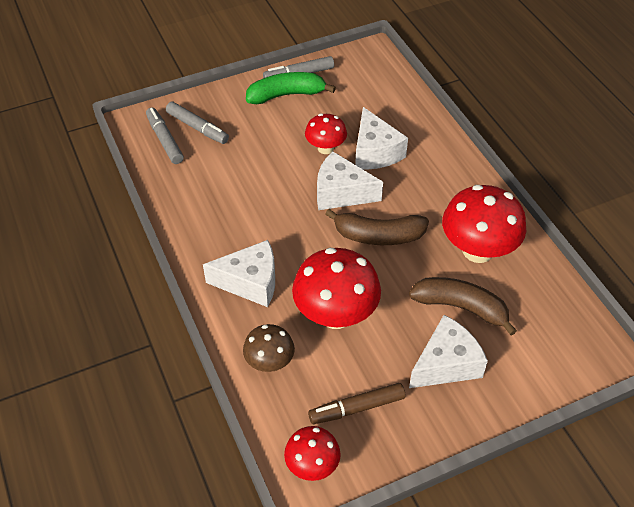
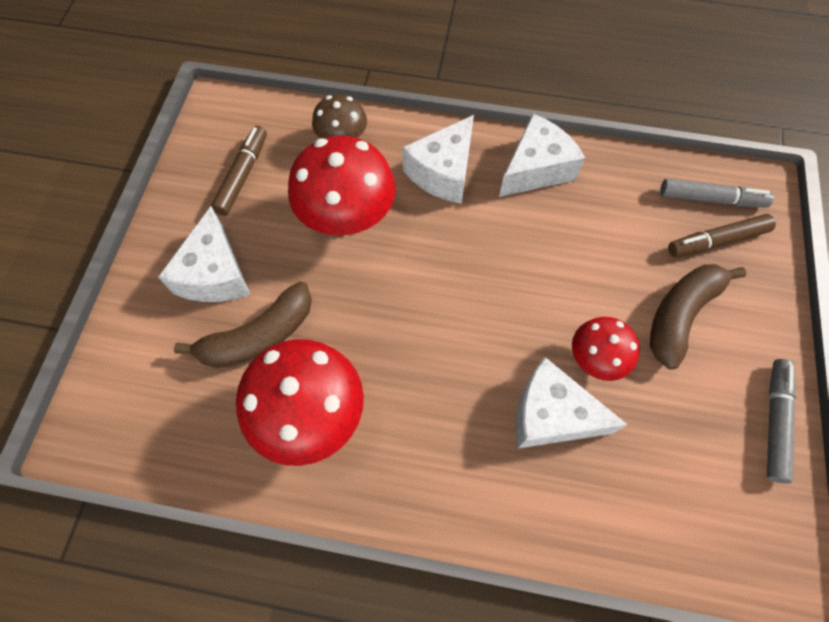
camera: 125 degrees right, 15 degrees up
grey marker [166,102,229,144] -> brown marker [668,214,776,257]
green banana [246,72,336,104] -> none
red mushroom [284,426,341,481] -> none
white cheese [317,151,383,210] -> white cheese moved to [499,114,585,197]
brown banana [325,209,429,245] -> brown banana moved to [650,264,747,370]

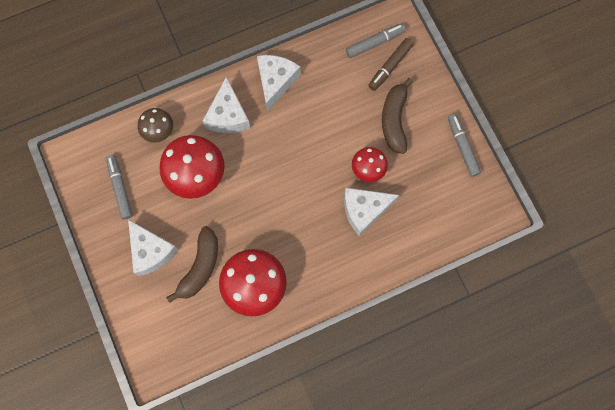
camera: 35 degrees left, 10 degrees up
brown marker [211,126,267,216] -> grey marker [106,155,133,219]

